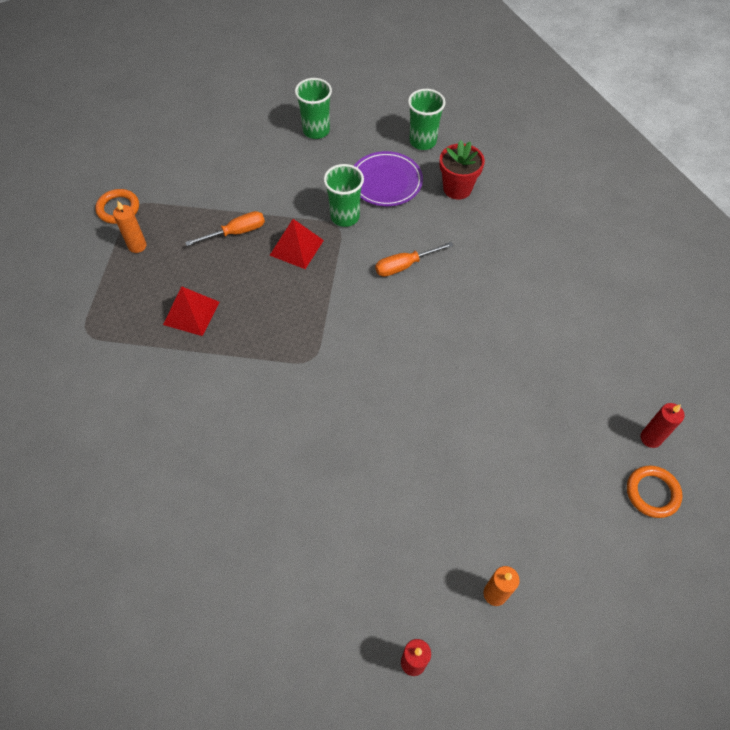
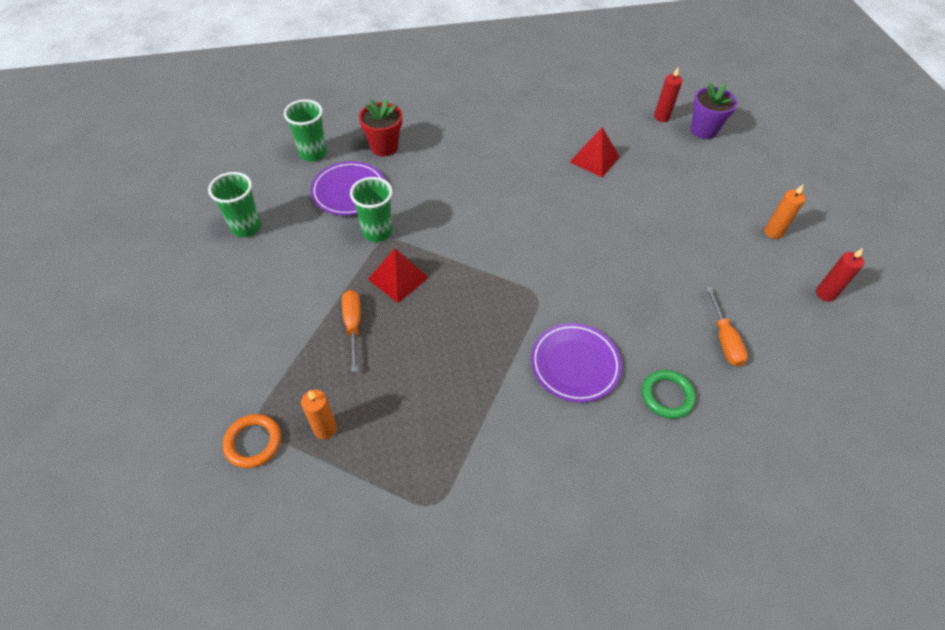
camera: 75 degrees left, 5 degrees down
red pyramid [163,286,220,336] -> red pyramid moved to [570,127,620,177]
orange screwdriver [375,242,454,277] -> orange screwdriver moved to [706,287,748,367]
orange ring [627,466,683,518] -> purple flower pot [691,83,737,139]
none -> purple plate [531,323,622,403]
none -> green ring [642,370,696,419]

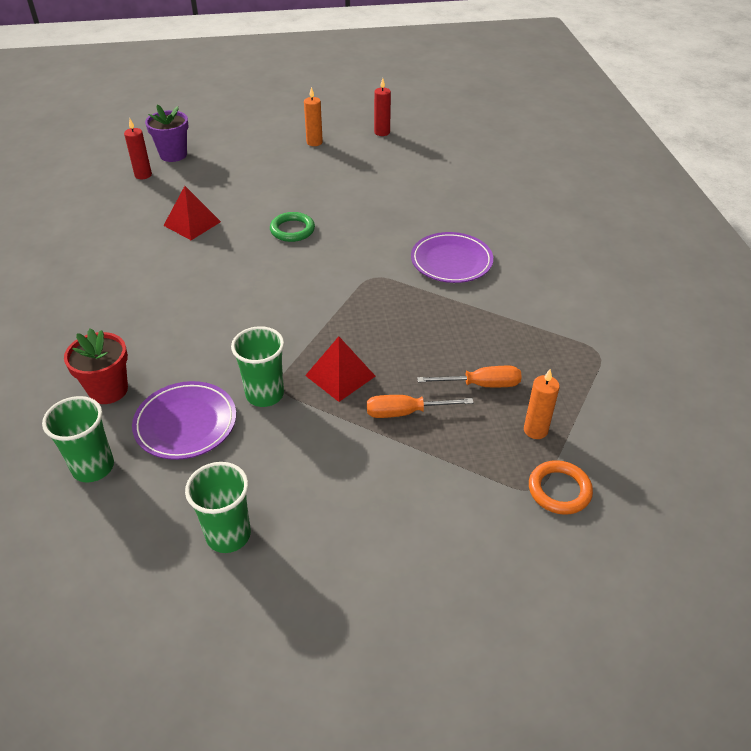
camera: 85 degrees left, 10 degrees down
green ring [642,370,696,419] -> green ring moved to [270,212,315,242]
orange screwdriver [706,287,748,367] -> orange screwdriver moved to [417,366,522,387]

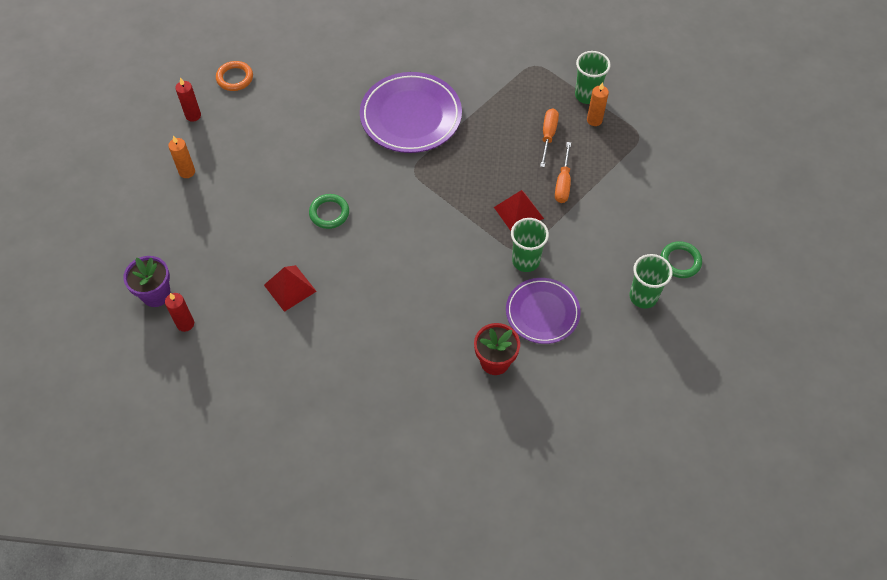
camera: 75 degrees left, 15 degrees up
green cup [42,396,114,482] -> green cup moved to [575,51,610,104]
purple plate [411,232,493,283] -> purple plate [360,72,462,153], size x1.54
orange ring [529,460,593,515] -> orange ring moved to [216,61,253,91]
none -> green ring [660,241,702,278]

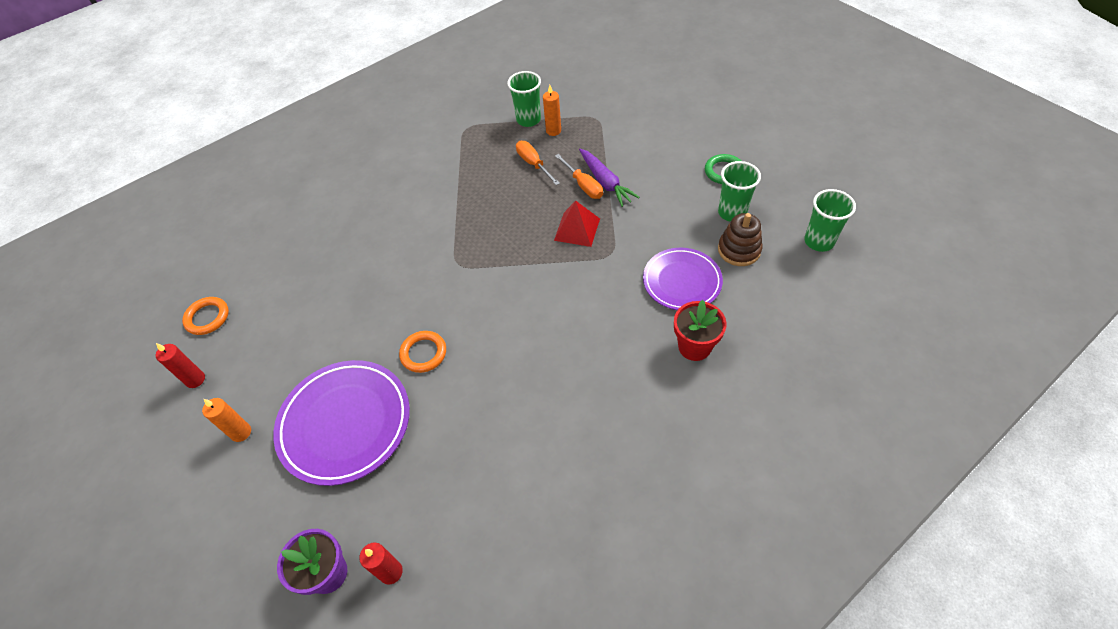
camera: 40 degrees left, 5 degrees down
red pyramid [264,265,317,312] -> none
green ring [309,194,349,229] -> orange ring [399,331,446,373]
purple plate [360,72,462,153] -> purple plate moved to [273,360,410,486]
green cup [511,218,549,272] -> green cup moved to [804,189,856,252]
none -> purple carrot [579,149,640,207]
none -> brown stacking toy [718,213,763,266]

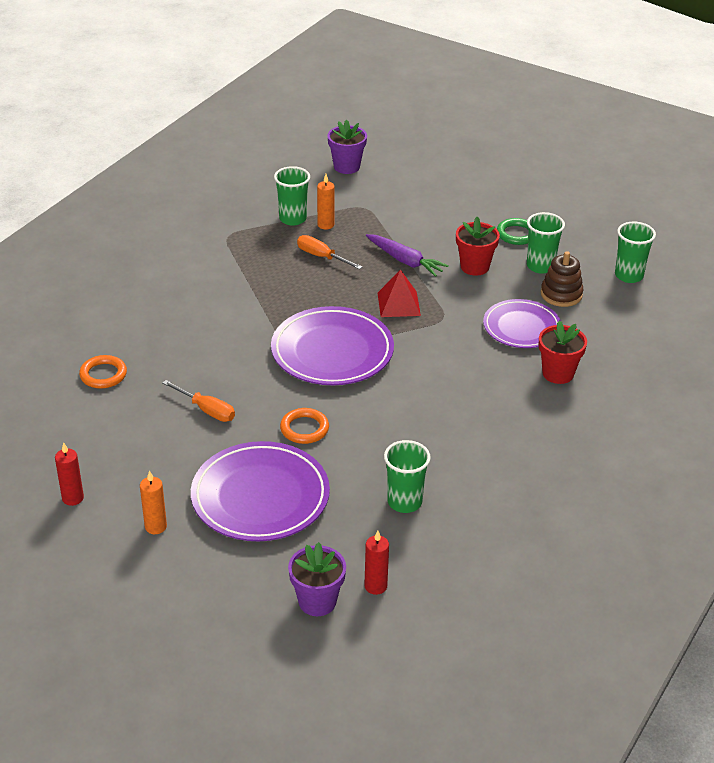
camera: 25 degrees left, 15 degrees down
orange ring [182,297,229,335] -> orange ring moved to [79,355,127,389]
orange screwdriver [555,154,603,199] -> orange screwdriver moved to [163,380,235,422]
none -> purple plate [271,306,394,385]
none -> purple flower pot [327,119,367,174]
none -> green cup [384,440,431,513]
none -> red flower pot [456,217,500,276]

